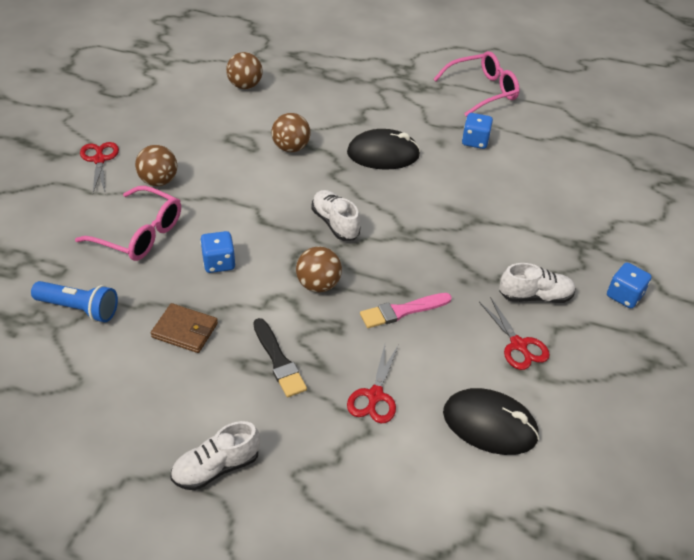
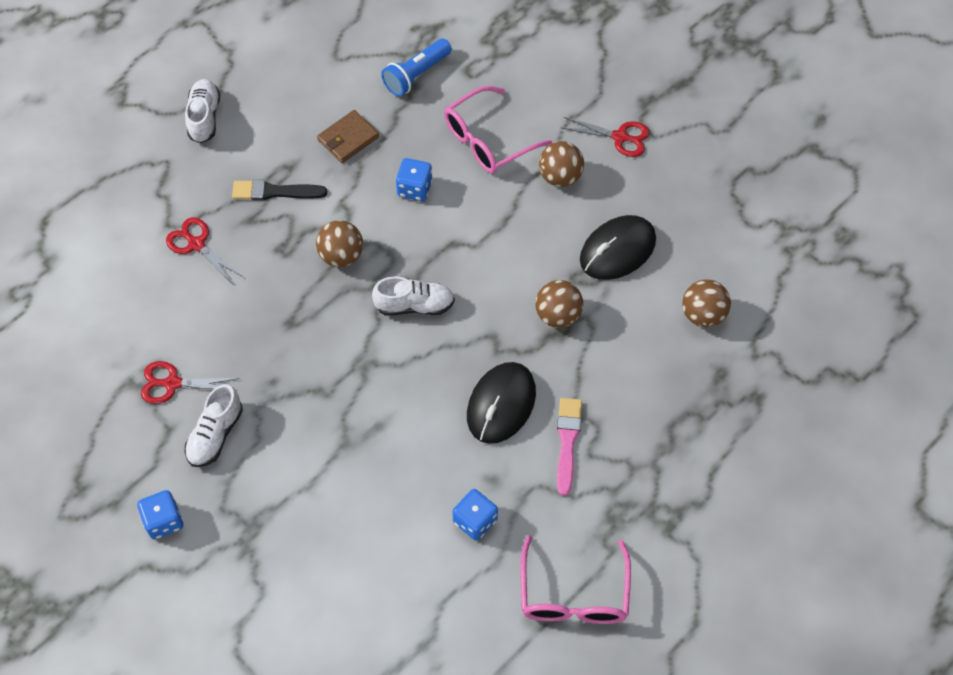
camera: 120 degrees right, 15 degrees up
pink brush [360,293,452,328] -> pink brush moved to [557,398,582,496]
black mouse [443,388,539,455] -> black mouse moved to [580,215,656,280]

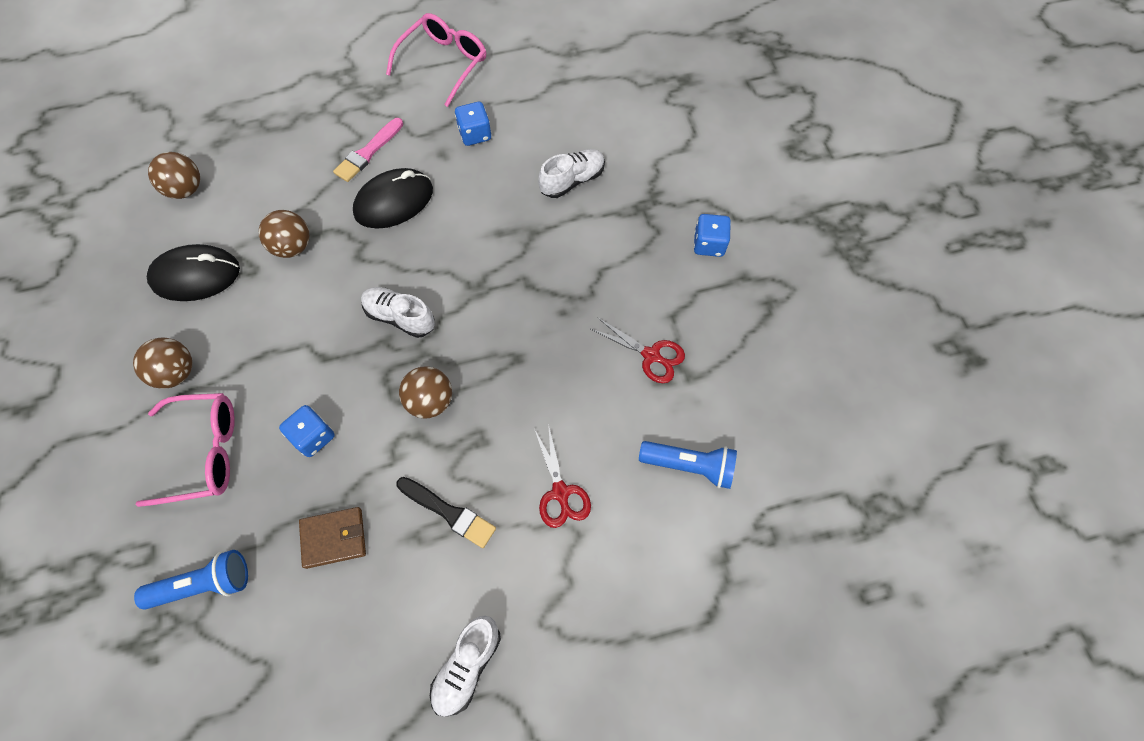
camera: 150 degrees left, 5 degrees up
white shoe [185,384,243,467] -> white shoe moved to [538,149,605,198]
red scissors [560,117,649,157] -> none
none -> blue flashlight [639,441,737,489]

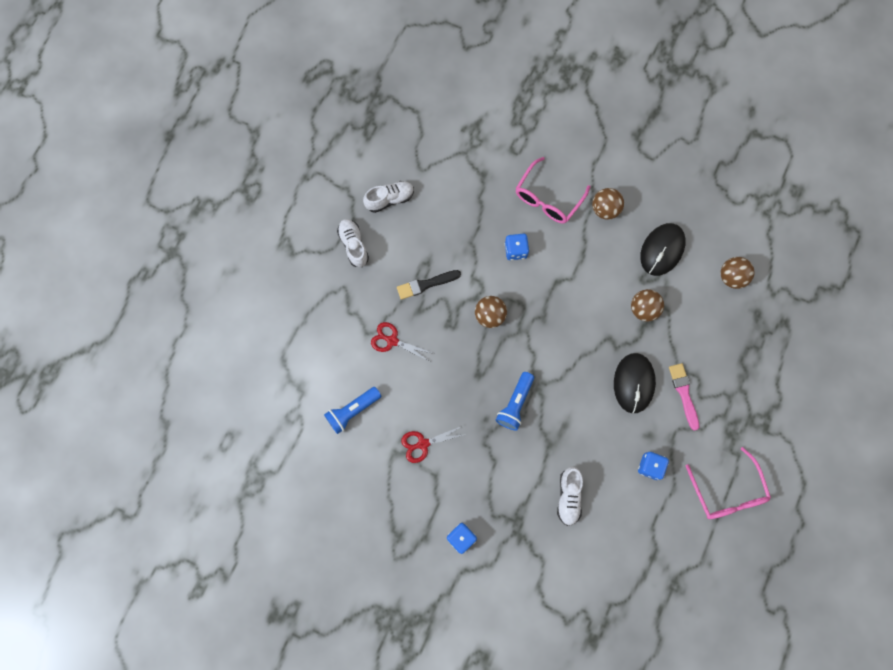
camera: 130 degrees right, 10 degrees up
blue flashlight [134,550,248,610] -> blue flashlight moved to [496,372,534,431]
brown wallet [299,507,366,569] -> none
white shoe [361,287,435,338] -> white shoe moved to [363,181,414,213]

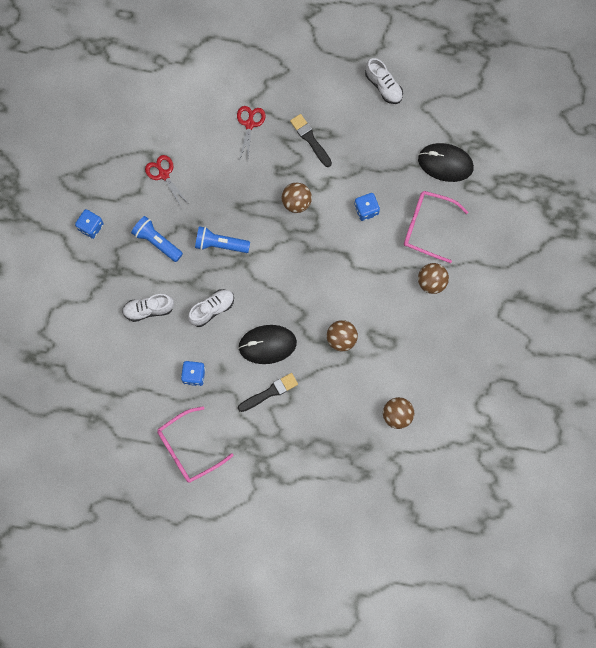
camera: 75 degrees right, 0 degrees up
blue flashlight [324,387,381,434] -> blue flashlight moved to [131,216,183,262]
white shoe [337,219,369,267] -> white shoe moved to [188,289,234,327]
black mouse [640,223,686,276] -> black mouse moved to [418,143,474,182]
pink brush [669,363,699,431] -> black brush [238,373,298,412]

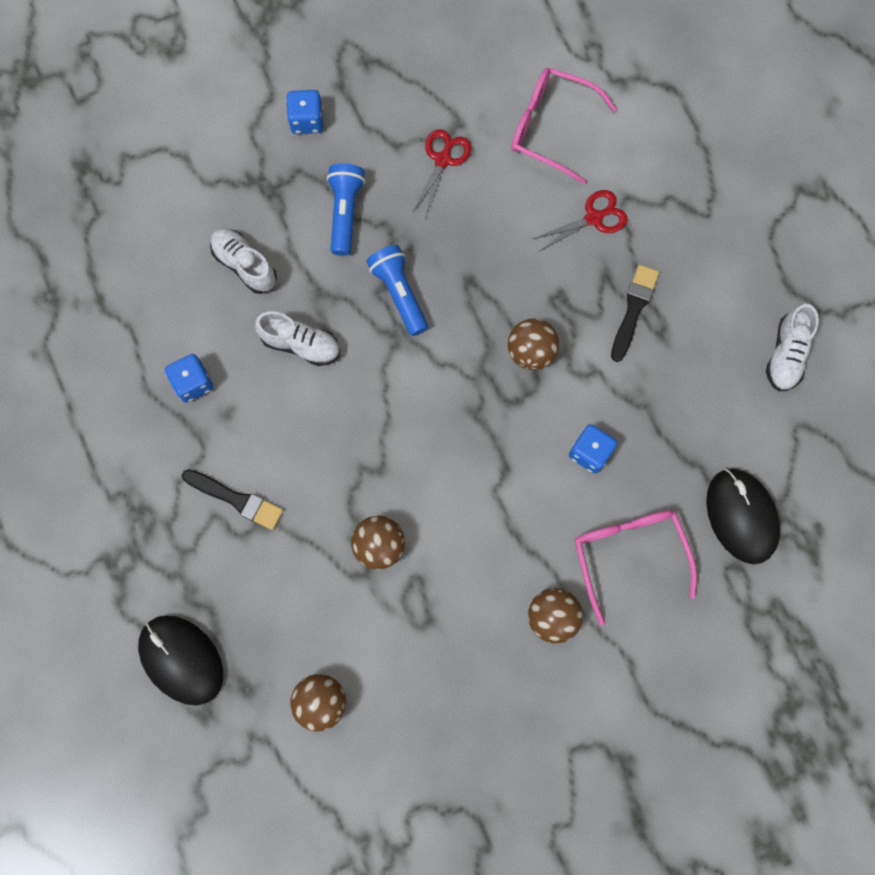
camera: 55 degrees right, 0 degrees up
pink glasses [157,406,233,483] -> pink glasses moved to [511,68,617,184]
black mouse [238,325,297,364] -> black mouse moved to [138,615,223,705]

